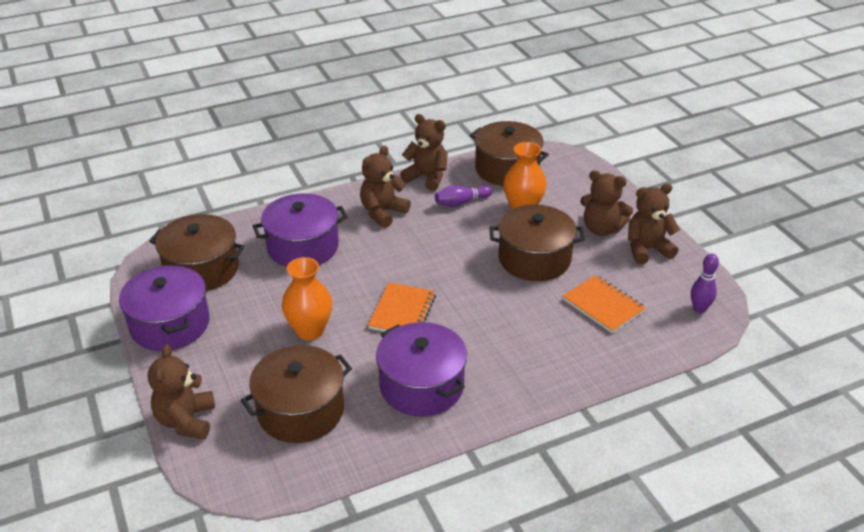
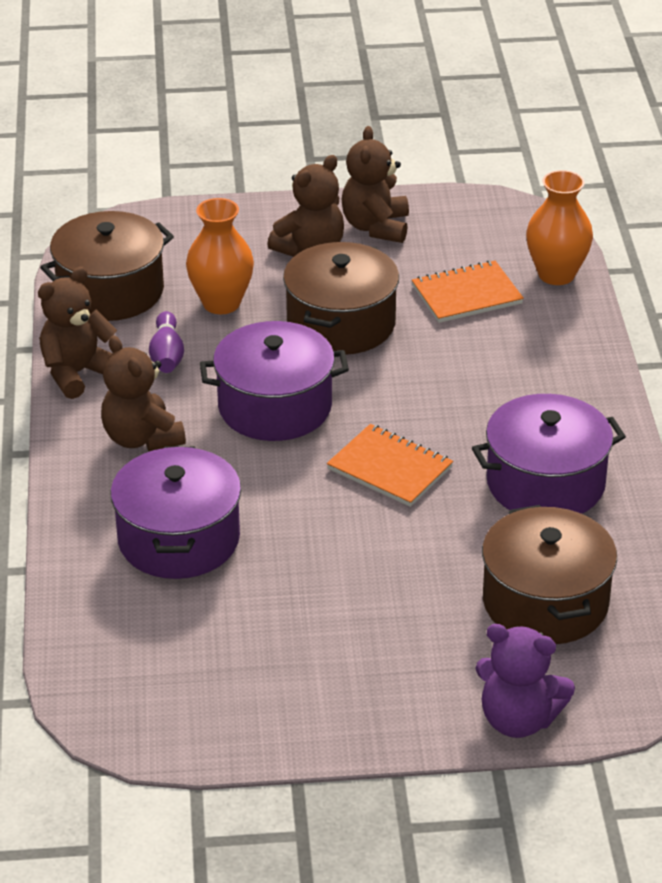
camera: 70 degrees left, 0 degrees up
purple pot [119,265,209,351] -> purple pot moved to [200,321,349,441]
brown teddy bear [148,344,215,440] -> purple teddy bear [475,624,575,738]
brown pot [149,214,245,291] -> none
orange vase [282,257,332,340] -> orange vase moved to [526,170,593,285]
purple bowling pin [691,254,719,313] -> none

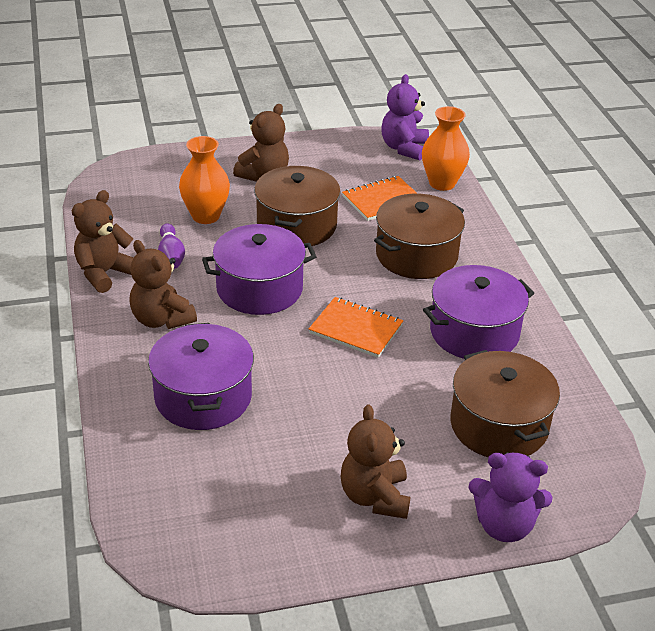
camera: 10 degrees left, 0 degrees up
brown pot [40,211,174,321] -> brown pot moved to [374,194,465,279]
brown teddy bear [342,126,409,243] -> brown teddy bear moved to [341,404,410,519]
none -> purple teddy bear [381,74,429,160]

